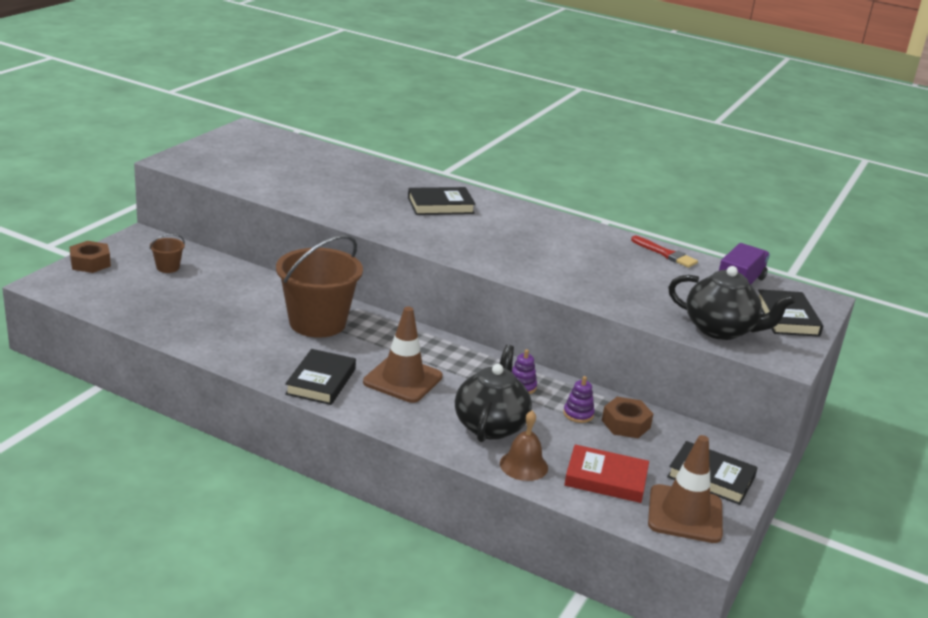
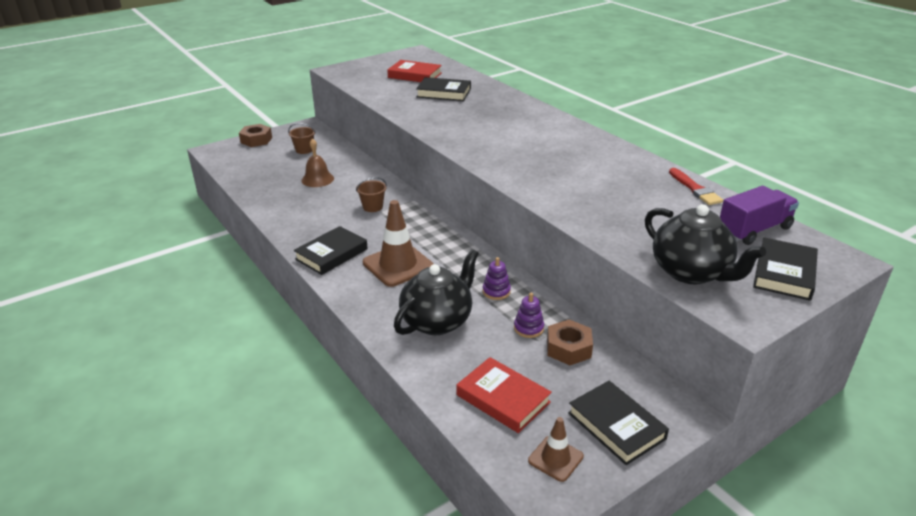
camera: 30 degrees right, 5 degrees up
brown bucket [276,235,363,338] -> brown bucket [356,177,387,212], size x0.42
black book [408,187,475,215] -> black book moved to [416,77,471,101]
brown bell [500,410,548,481] -> brown bell moved to [301,138,334,187]
brown traffic cone [648,435,723,543] -> brown traffic cone [528,417,584,482], size x0.56
none -> red book [387,60,442,82]

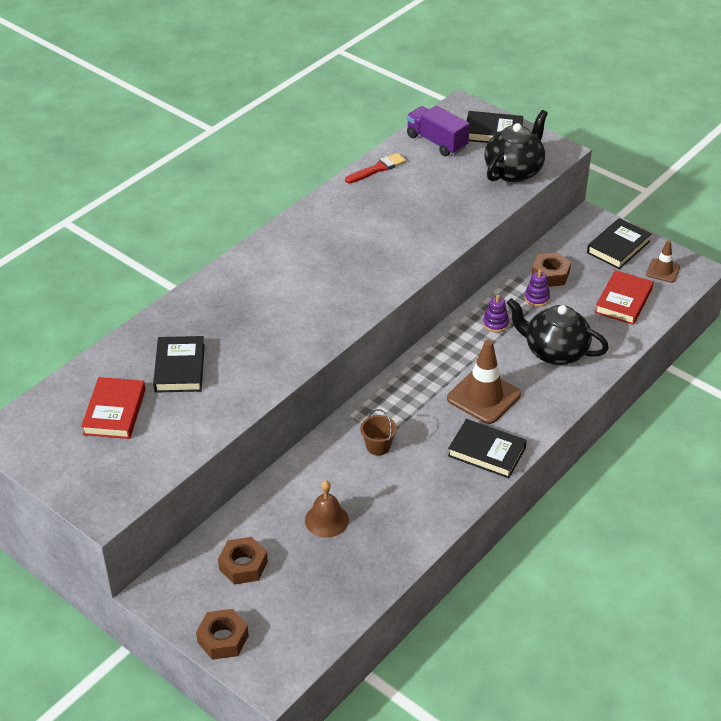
camera: 105 degrees left, 10 degrees up
brown bucket [288,123,316,154] -> brown nut [218,537,268,585]

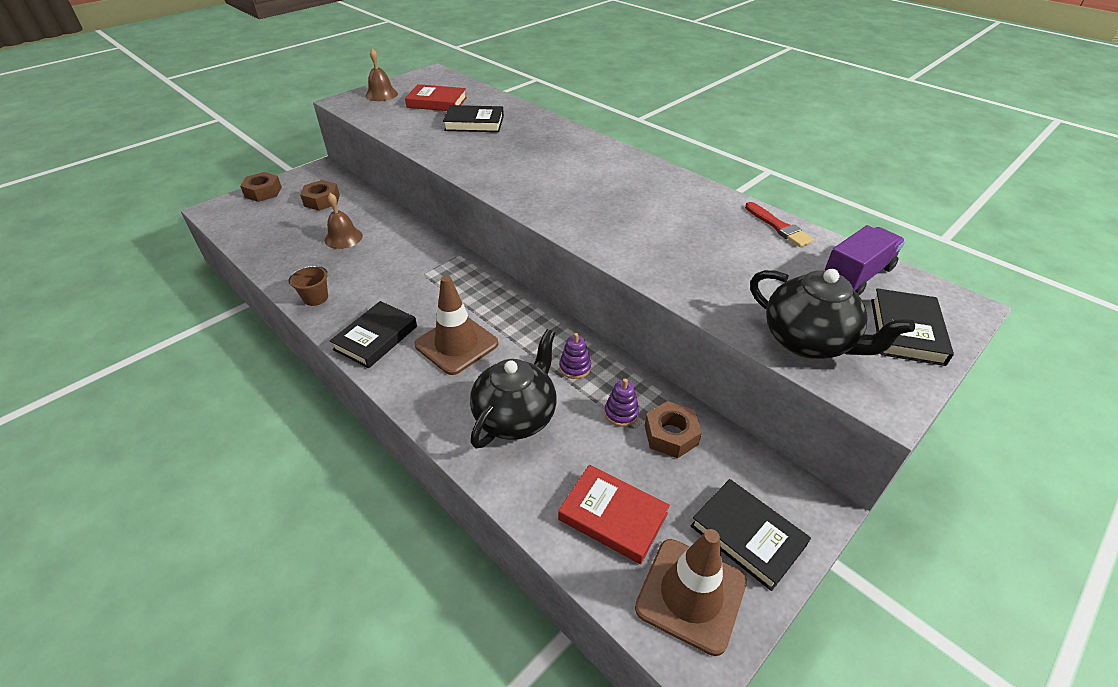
camera: 95 degrees right, 0 degrees up
brown bucket [360,409,397,456] -> brown bucket moved to [288,266,328,306]
brown traffic cone [646,240,680,283] -> brown traffic cone [635,529,747,656], size x1.80
none -> brown bell [365,48,398,101]

